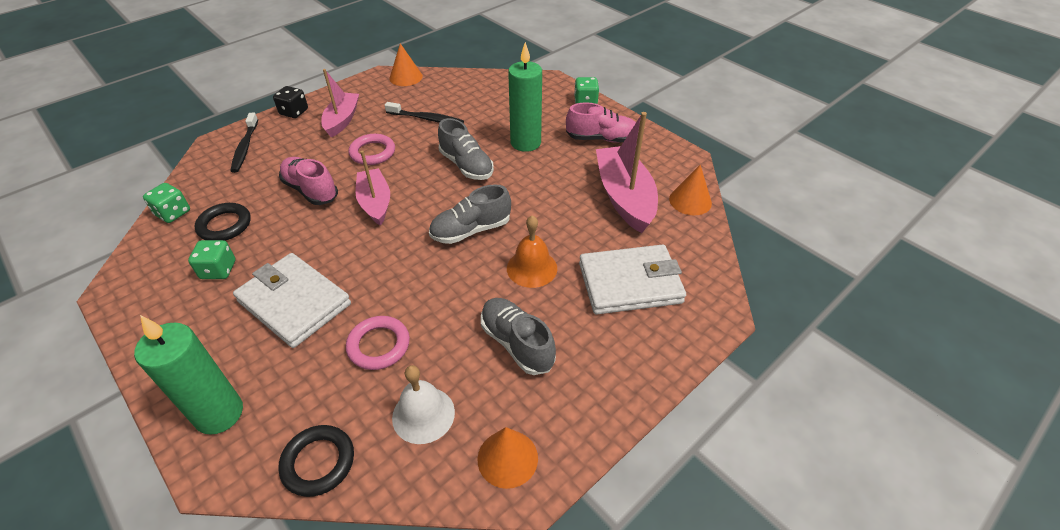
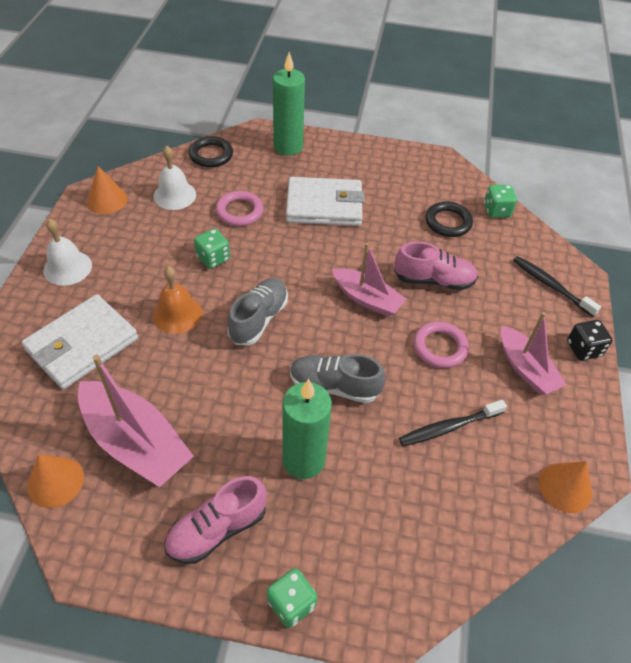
camera: 140 degrees right, 5 degrees up
green dice [188,240,235,279] -> green dice moved to [194,228,230,269]
grey shoe [481,298,556,375] -> none
none -> white bell [44,219,92,286]

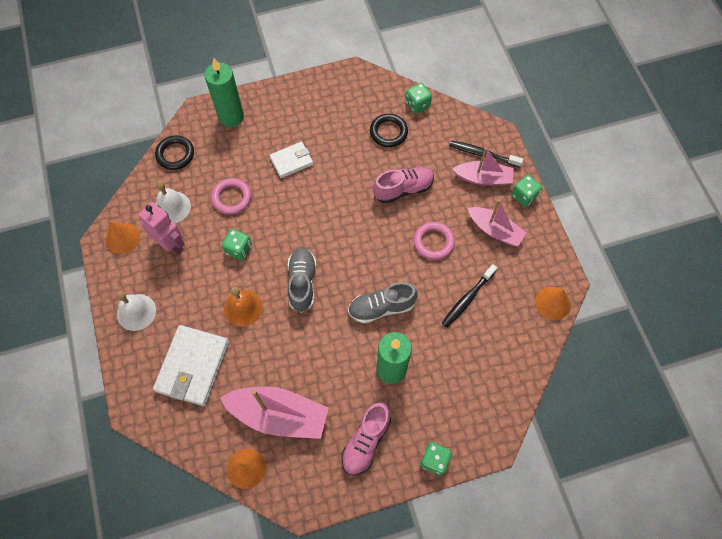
camera: 25 degrees left, 15 degrees up
white wallet [286,177,365,226] -> white wallet [269,141,313,178], size x0.59
pink boat [332,243,406,317] -> pink boat moved to [452,147,513,186]
black dice [567,320,612,360] -> green dice [511,175,542,207]
none -> pink robot [138,202,185,256]

